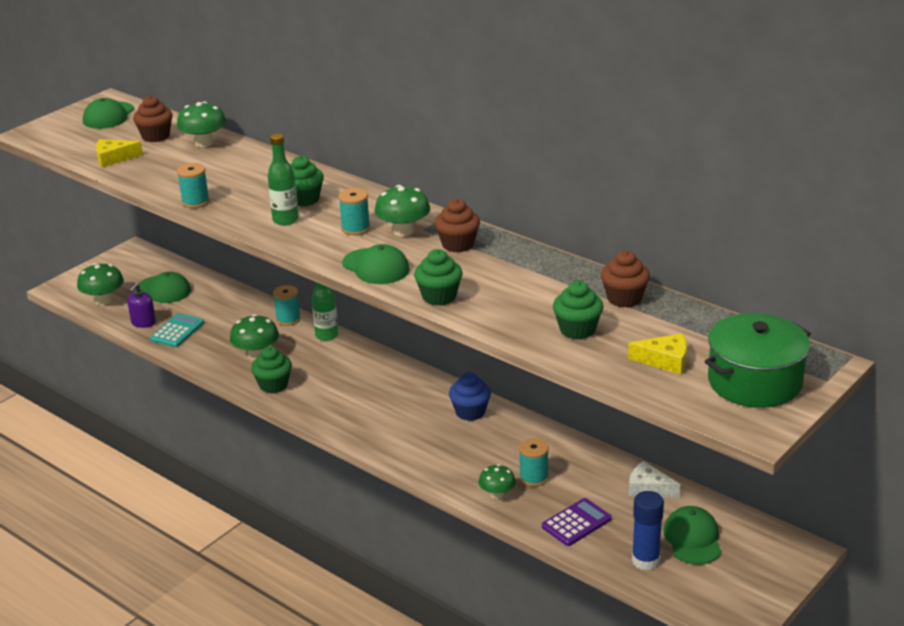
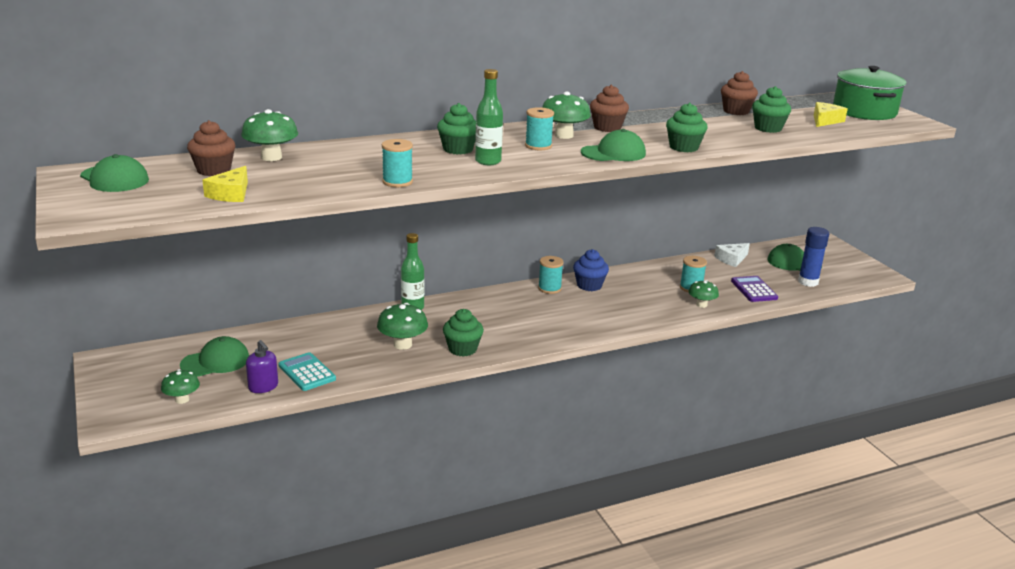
camera: 65 degrees left, 5 degrees down
green mushroom [77,263,124,305] -> green mushroom [161,369,200,404], size x0.66
turquoise spool [273,285,301,326] -> turquoise spool moved to [538,256,564,294]

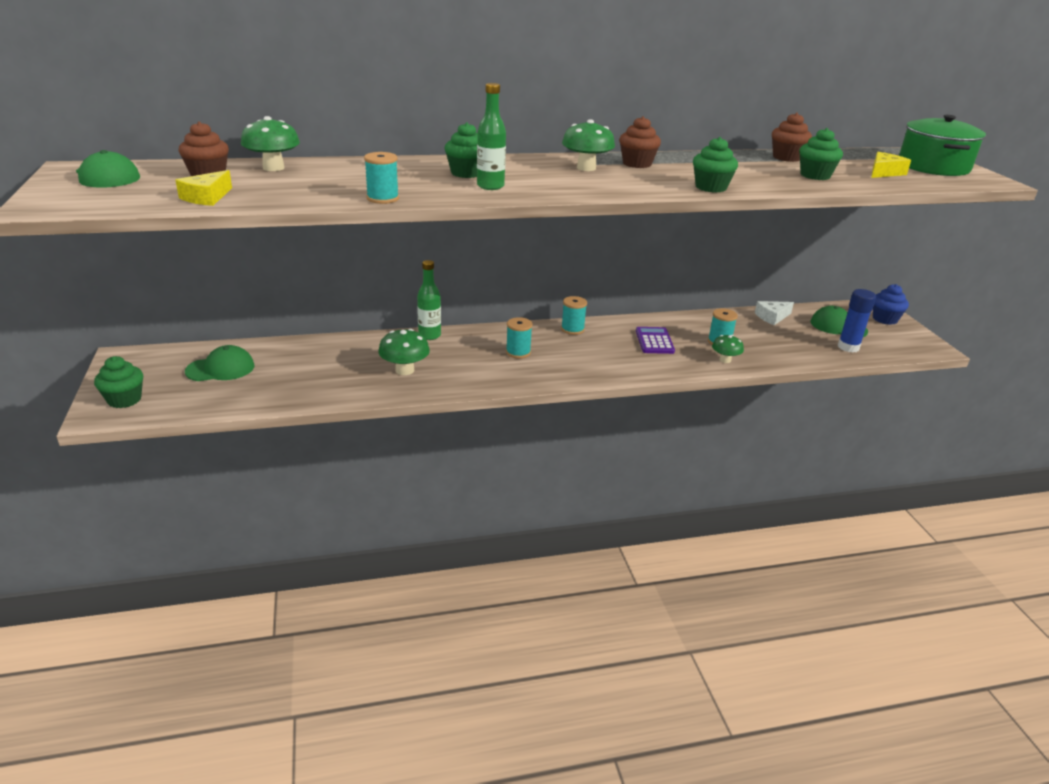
camera: 10 degrees right, 5 degrees up
green mushroom [161,369,200,404] -> none
purple soap dispenser [246,340,278,393] -> none
turquoise calculator [278,352,336,391] -> none
green cupcake [443,309,484,357] -> green cupcake moved to [94,356,143,408]
turquoise spool [525,107,554,150] -> turquoise spool moved to [506,317,533,359]
blue cupcake [573,249,609,291] -> blue cupcake moved to [873,284,909,325]
green cap [581,129,646,161] -> none
purple calculator [731,276,778,302] -> purple calculator moved to [636,327,675,354]

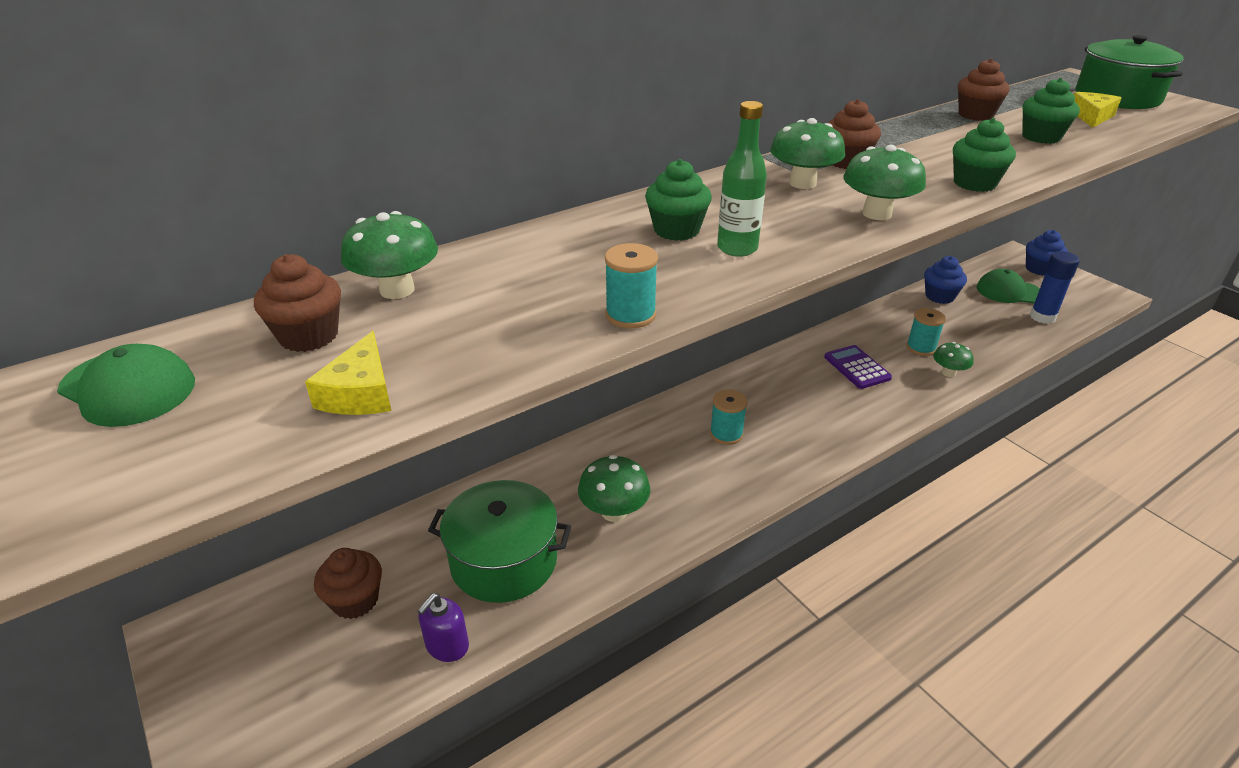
camera: 20 degrees left, 5 degrees up
green cupcake [94,356,143,408] -> none
green cap [185,345,254,381] -> brown cupcake [314,548,382,619]
green bottle [417,260,441,340] -> none
turquoise spool [561,296,587,335] -> none
white cheese [755,301,794,325] -> blue cupcake [924,256,967,304]
none -> purple soap dispenser [418,593,469,662]
none -> green pot [428,480,571,603]
none -> green mushroom [843,145,926,220]

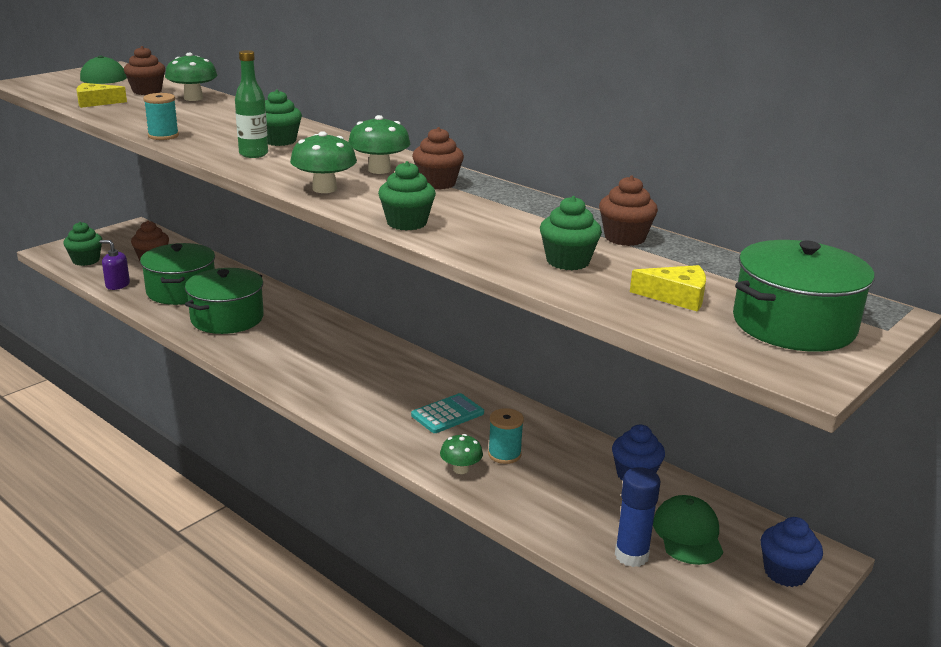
camera: 75 degrees right, 10 degrees down
green mushroom [578,455,651,522] -> green pot [185,268,264,334]
turquoise spool [710,390,747,445] -> none
purple calculator [824,345,892,389] -> turquoise calculator [411,393,484,433]
none -> green cupcake [63,222,102,266]

